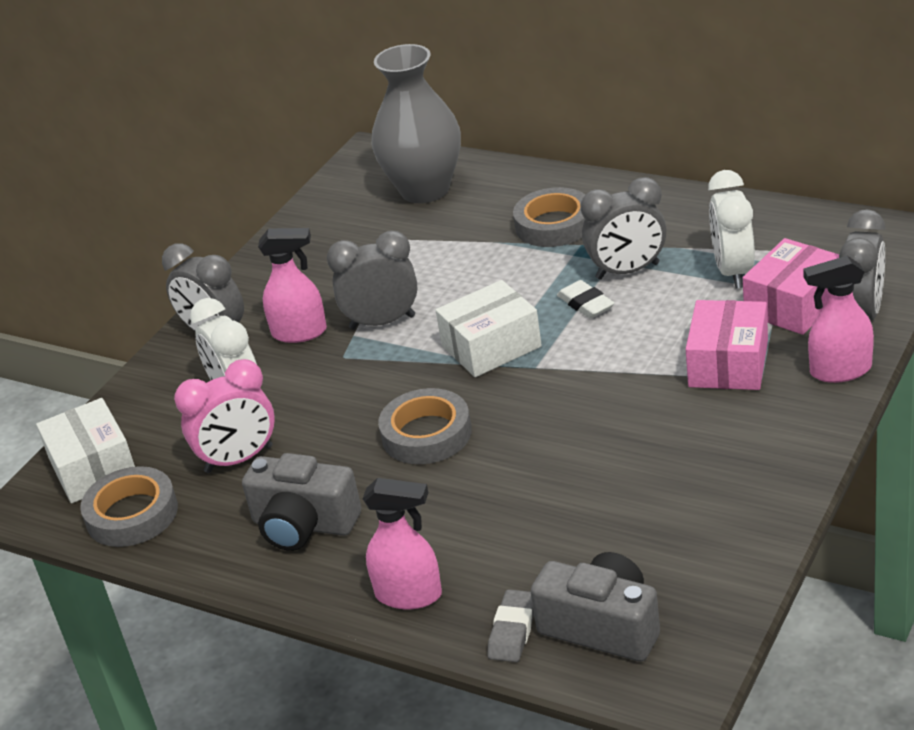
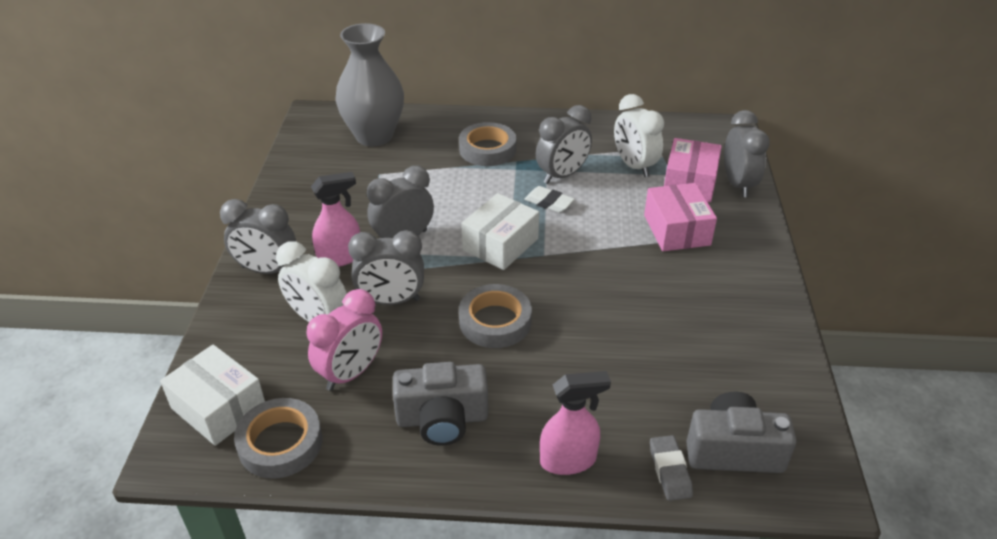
camera: 30 degrees left, 5 degrees up
pink spray bottle [803,256,874,383] -> none
none -> grey clock [348,230,424,305]

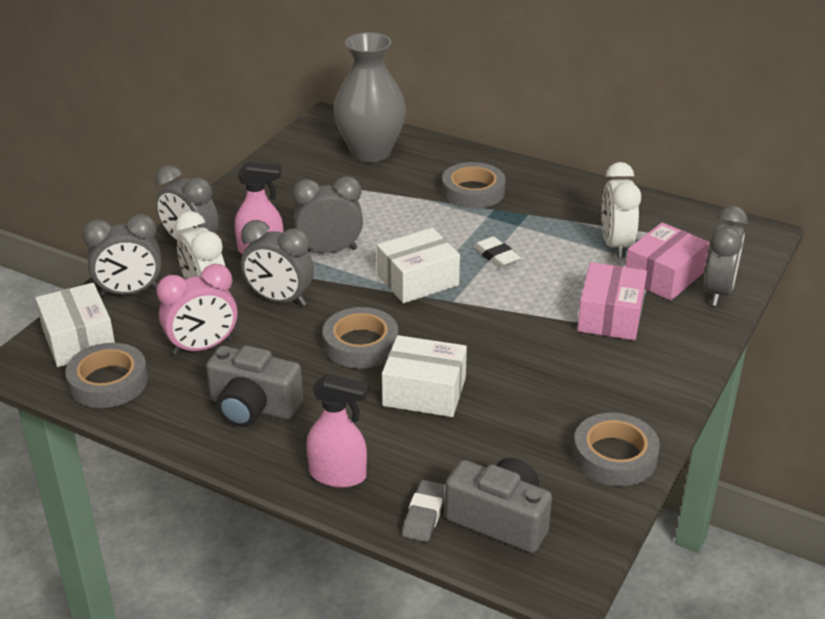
camera: 25 degrees right, 5 degrees down
grey clock [536,105,592,184] -> grey clock moved to [83,214,162,297]
none -> white box [382,335,467,417]
none -> grey tape [573,413,660,486]

